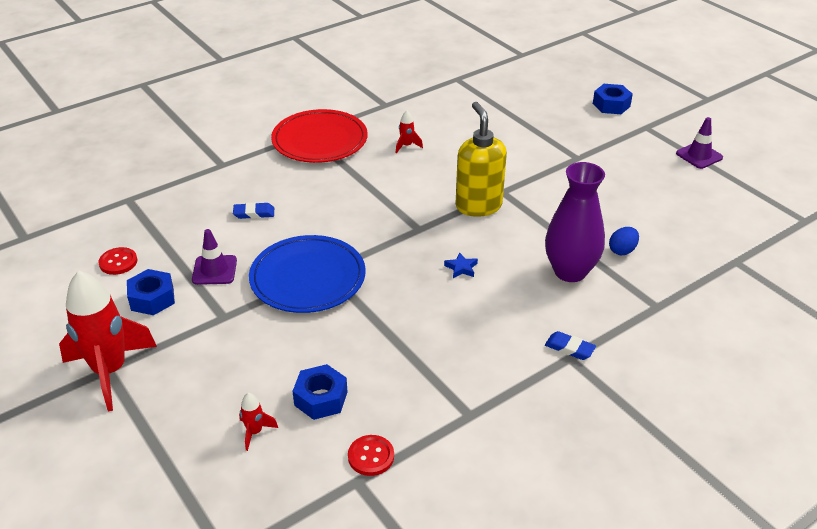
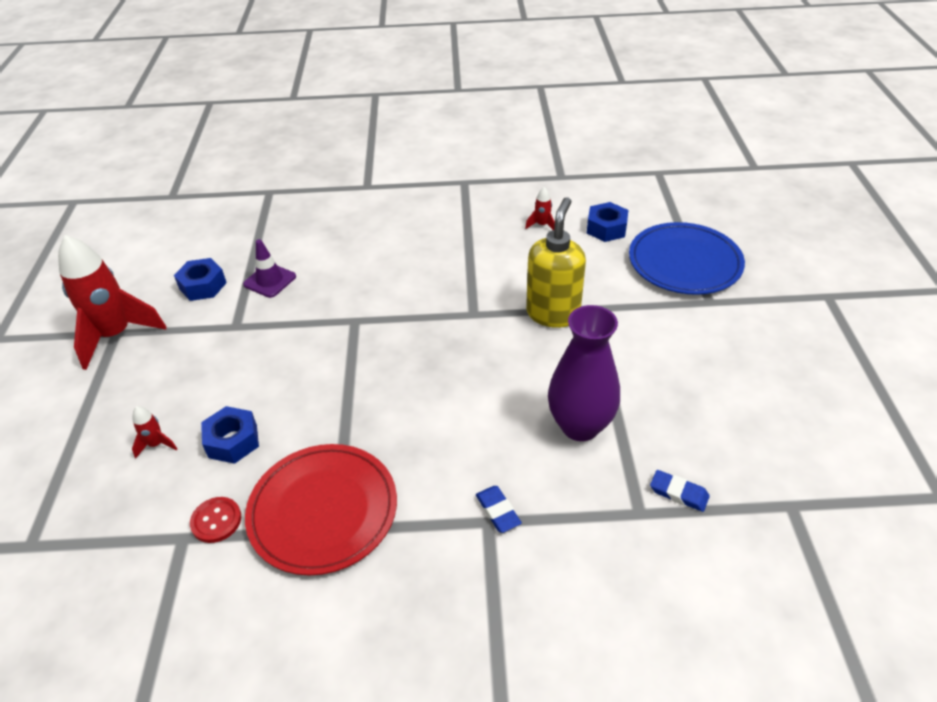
camera: 35 degrees right, 5 degrees up
red button [98,247,138,275] -> none
blue eraser [233,202,274,219] -> blue eraser moved to [650,470,710,512]
blue plate [249,235,366,313] -> blue plate moved to [629,222,745,295]
red plate [271,109,368,163] -> red plate moved to [245,444,397,575]
blue star [444,252,478,278] -> none
blue nut [593,84,633,114] -> blue nut moved to [587,202,628,242]
blue egg [609,227,639,255] -> none
purple traffic cone [676,117,723,169] -> none

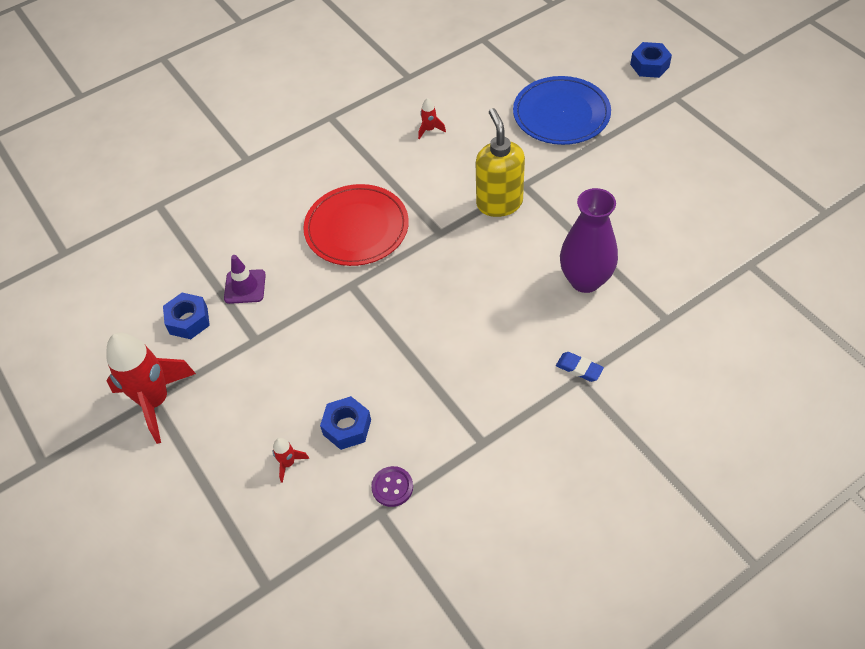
camera: 30 degrees left, 10 degrees up
red button [190,497,241,543] -> purple button [371,466,413,507]
red plate [245,444,397,575] -> red plate moved to [303,184,409,266]
blue nut [587,202,628,242] -> blue nut moved to [630,42,672,78]
blue eraser [650,470,710,512] -> none

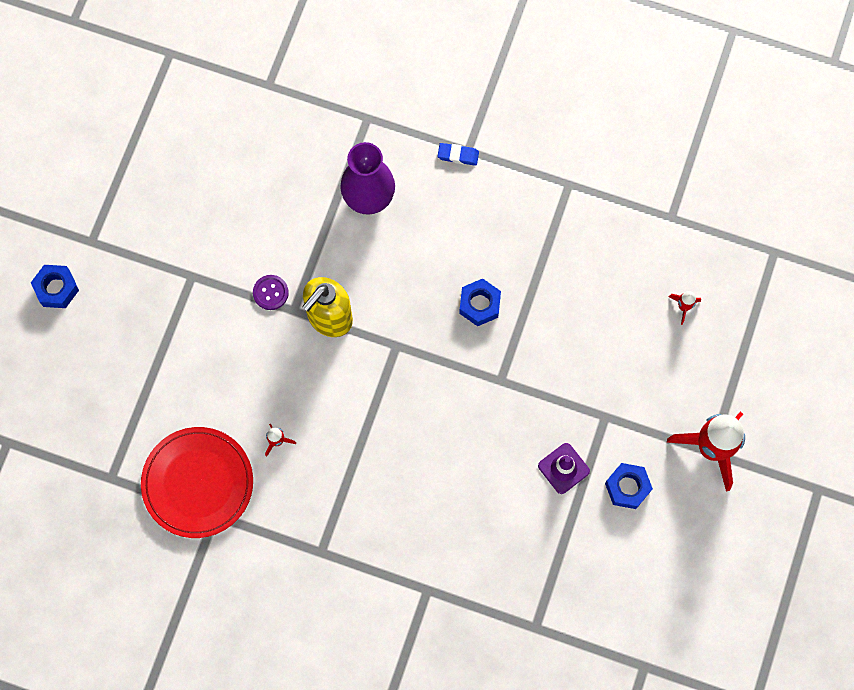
camera: 130 degrees left, 20 degrees up
red plate [303,184,409,266] -> red plate moved to [141,427,253,538]
blue nut [320,396,371,450] -> blue nut moved to [459,279,501,326]
purple button [371,466,413,507] -> purple button moved to [253,275,289,310]
blue plate [513,76,611,145] -> none
blue eraser [556,352,604,382] -> blue eraser turned 75 degrees counterclockwise [437,143,479,166]

